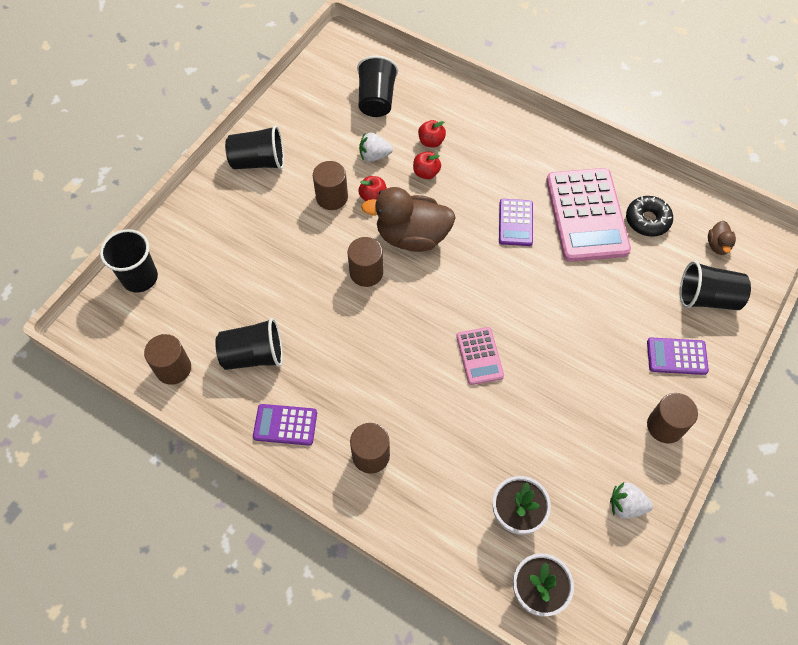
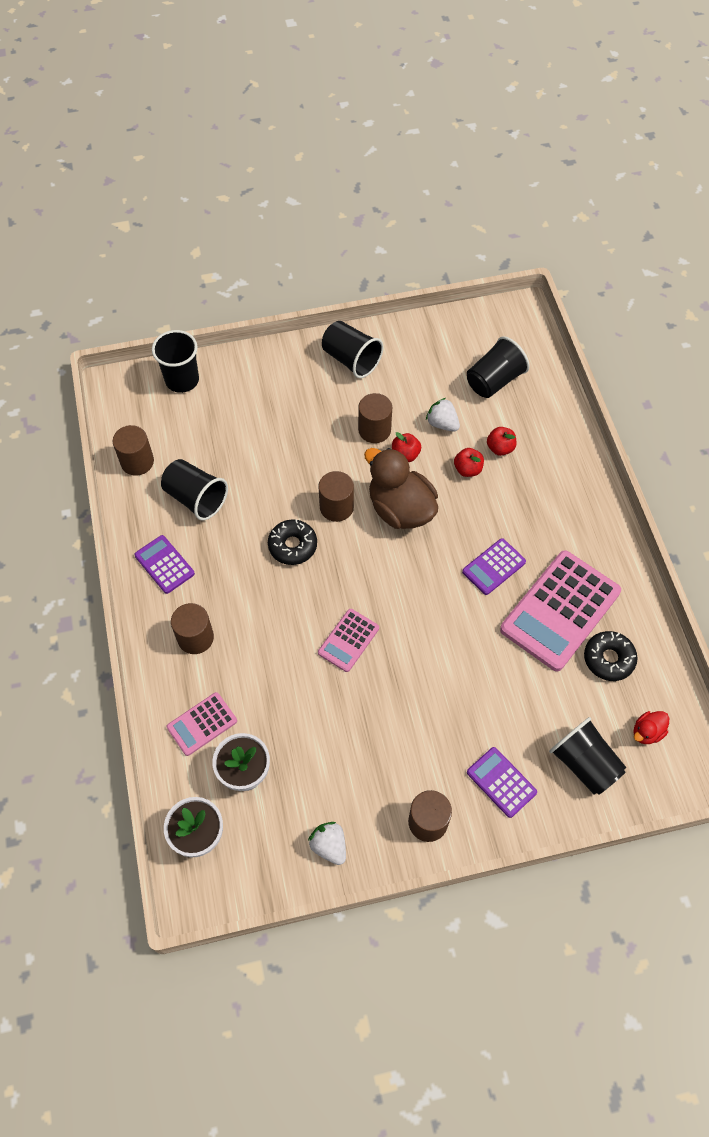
camera: 45 degrees right, 0 degrees up
brown duck [708,221,736,255] -> red duck [633,711,669,744]
none -> pink calculator [167,692,237,756]
none -> black donut [268,519,317,565]

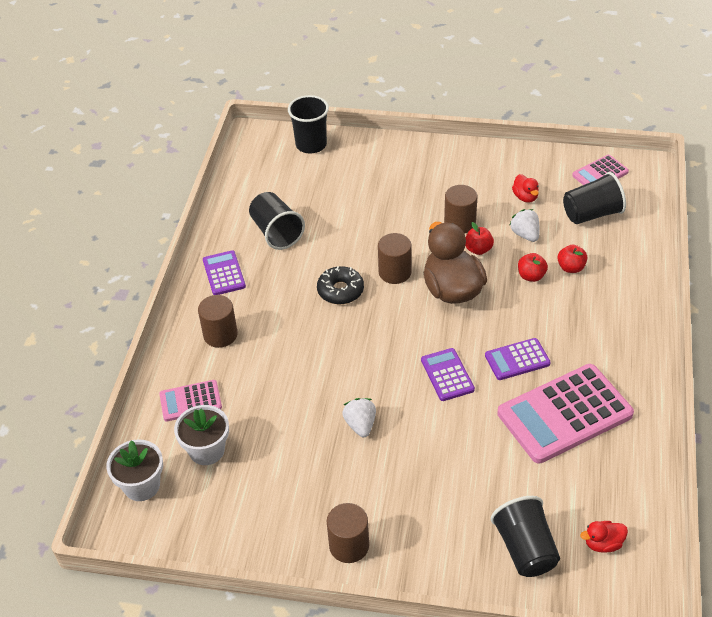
camera: 25 degrees right, 15 degrees down
brown cylinder [113,425,154,476] -> none
white strawberry [308,822,346,865] -> white strawberry moved to [342,398,376,437]
pink calculator [318,609,379,672] -> pink calculator moved to [572,155,629,185]
black cup [322,321,383,378] -> none
purple calculator [467,747,537,818] -> purple calculator moved to [421,348,475,401]
black donut [584,631,638,681] -> none
none -> red duck [512,174,539,203]

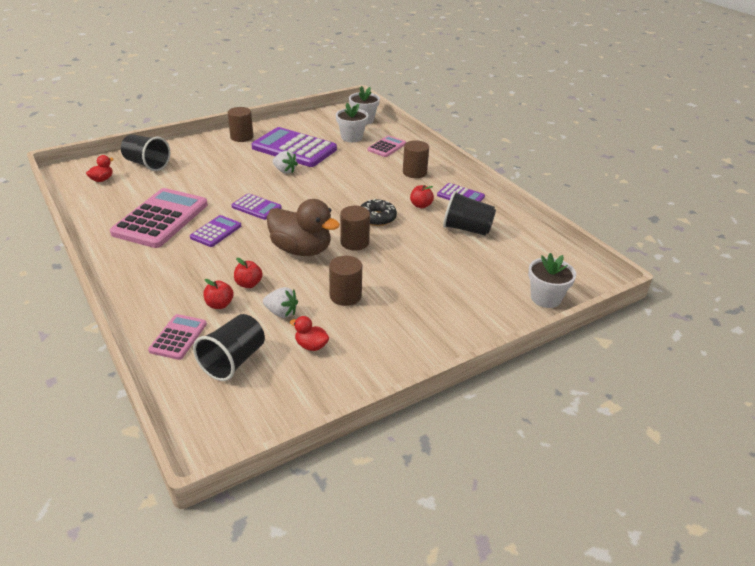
camera: 135 degrees right, 10 degrees down
black cup [288,95,329,154] -> white flower pot [528,253,576,308]
red apple [465,222,494,255] -> red apple moved to [410,185,434,208]
pink calculator [572,155,629,185] -> pink calculator moved to [148,314,207,360]
none -> purple calculator [252,127,337,167]

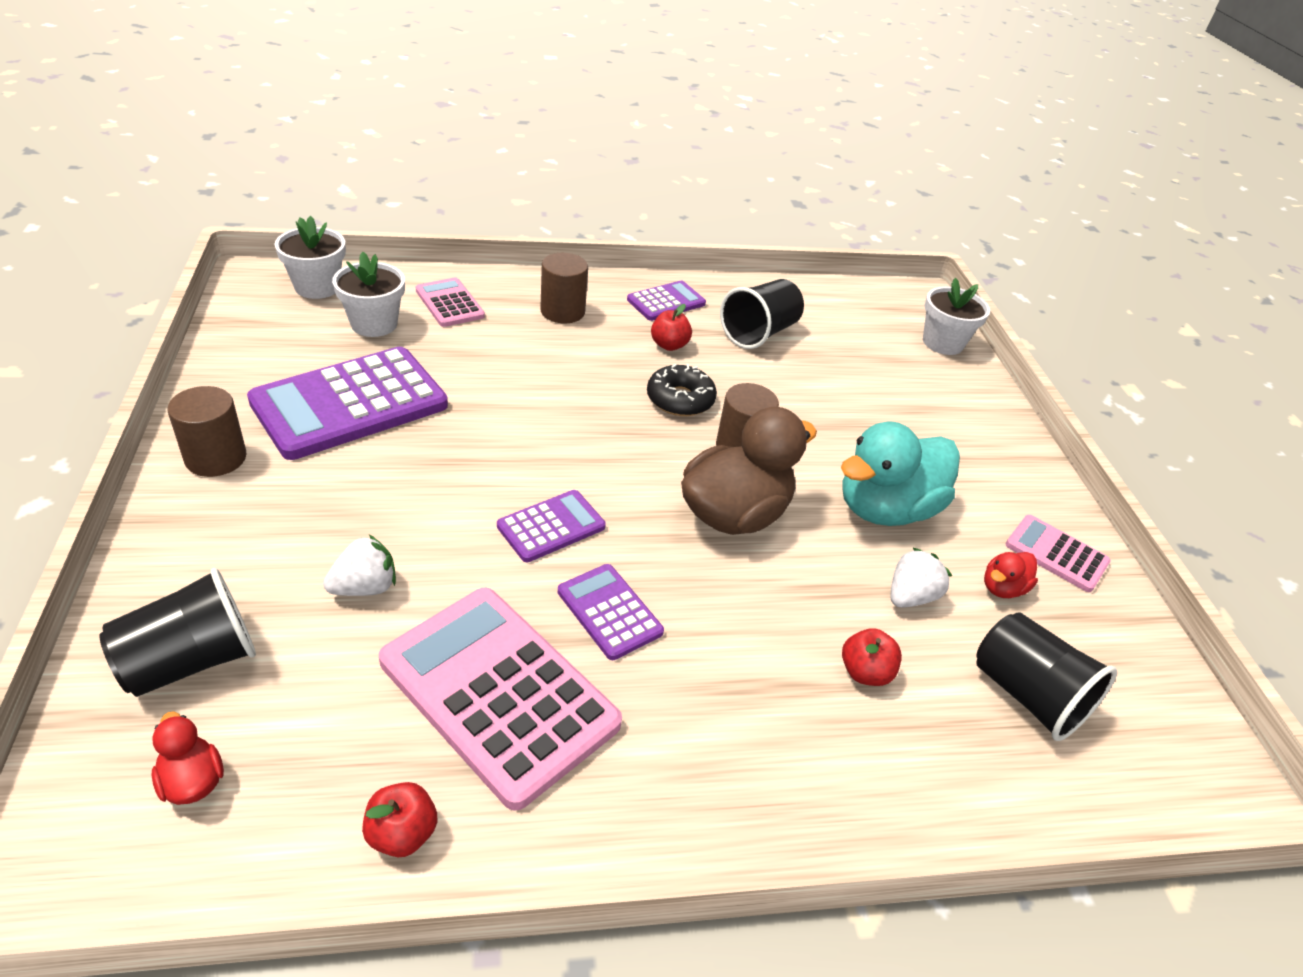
camera: 70 degrees left, 5 degrees up
pink calculator [148,314,207,360] -> pink calculator moved to [1006,515,1111,592]
red apple [234,258,263,288] -> red apple moved to [362,782,437,857]
white strawberry [273,151,298,174] -> white strawberry moved to [323,535,396,596]
brown cylinder [329,256,362,306] -> turquoise duck [841,421,960,526]

